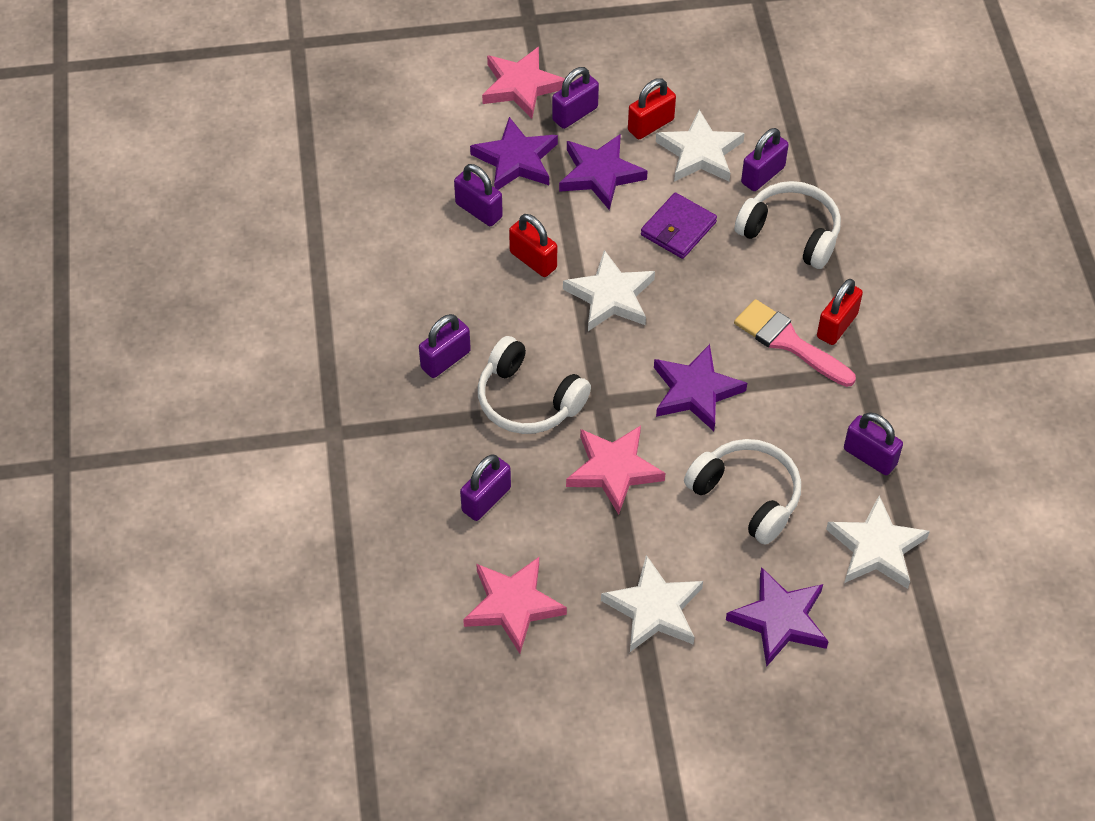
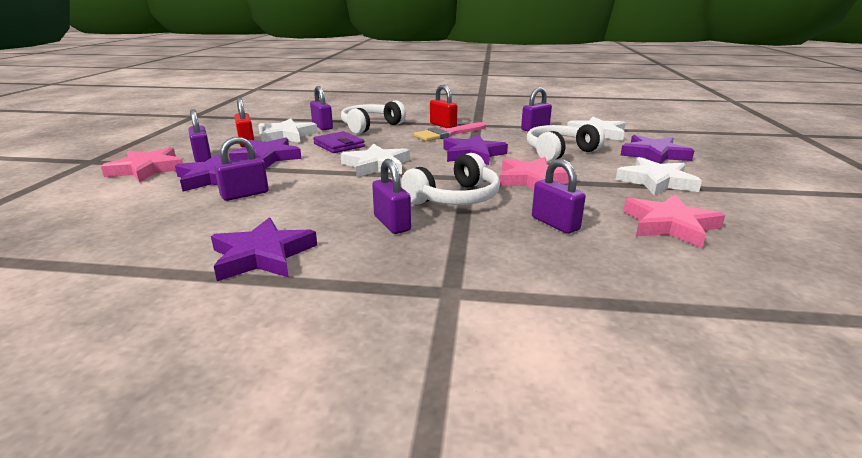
camera: 75 degrees left, 30 degrees down
red padlock [509,214,557,277] -> none
none -> purple star [211,217,317,281]

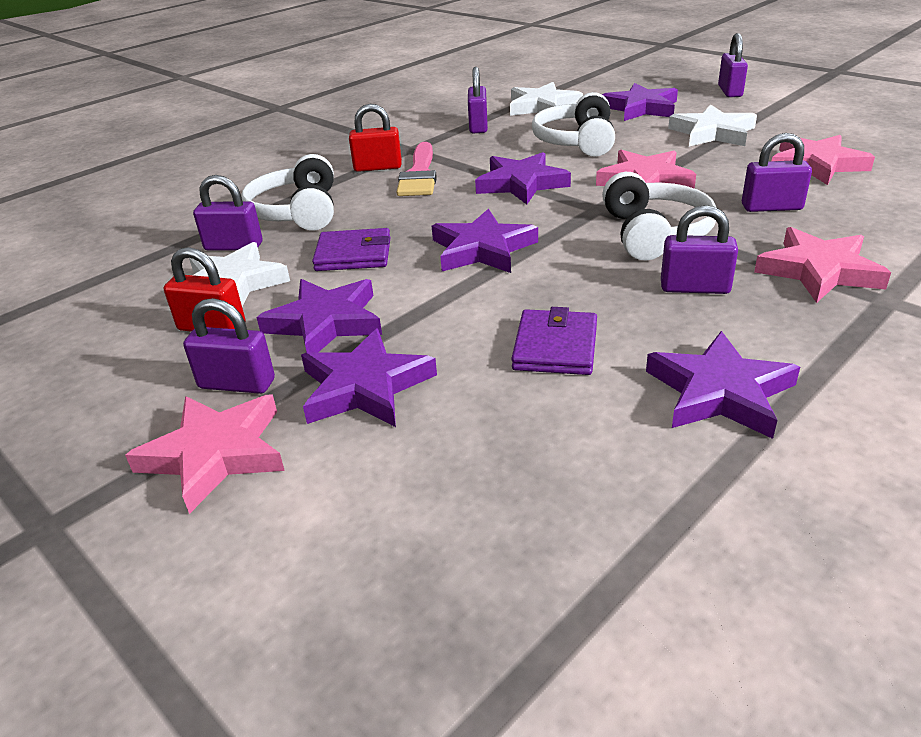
camera: 50 degrees left, 10 degrees up
purple padlock [214,137,269,201] -> purple padlock moved to [718,33,748,97]
white star [340,144,410,177] -> purple star [432,209,538,273]
none -> purple wallet [511,307,597,375]
none -> pink star [754,227,891,303]

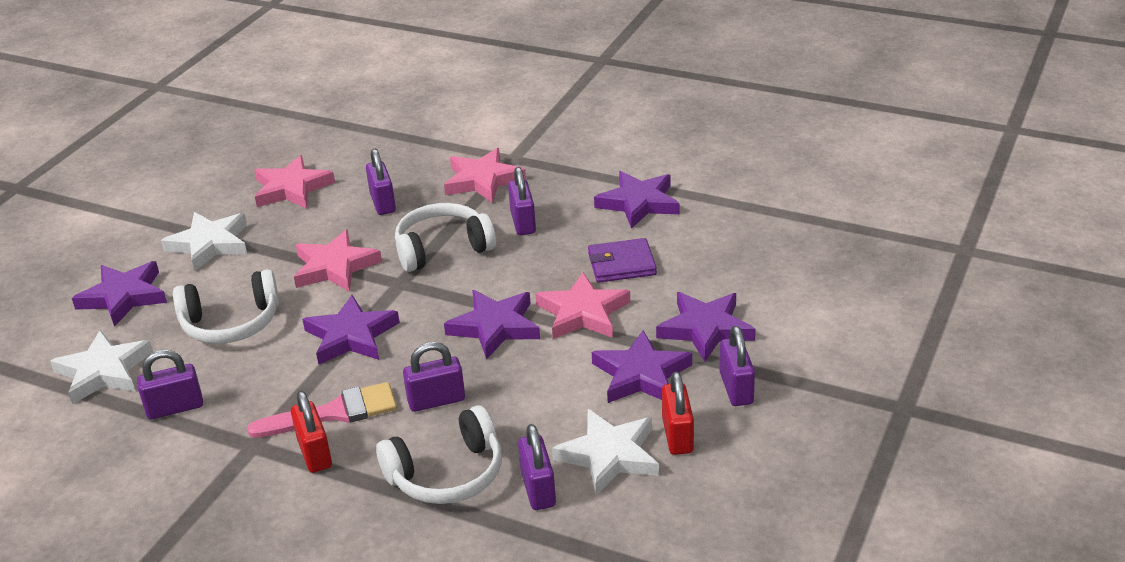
camera: 110 degrees left, 0 degrees up
pink star [125,395,285,514] -> pink star moved to [535,273,630,339]
purple wallet [312,228,391,271] -> none
purple padlock [718,33,748,97] -> purple padlock moved to [403,342,465,412]

